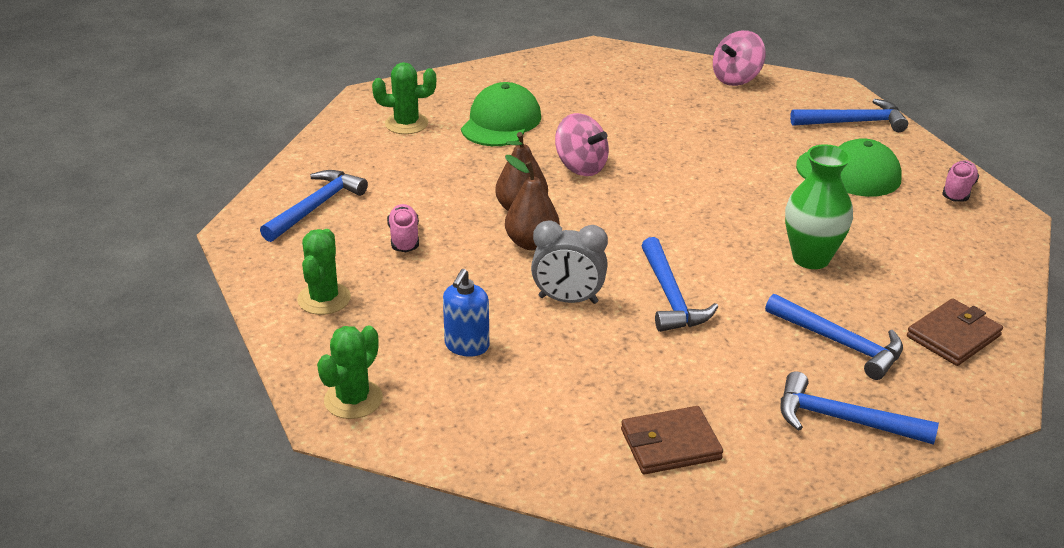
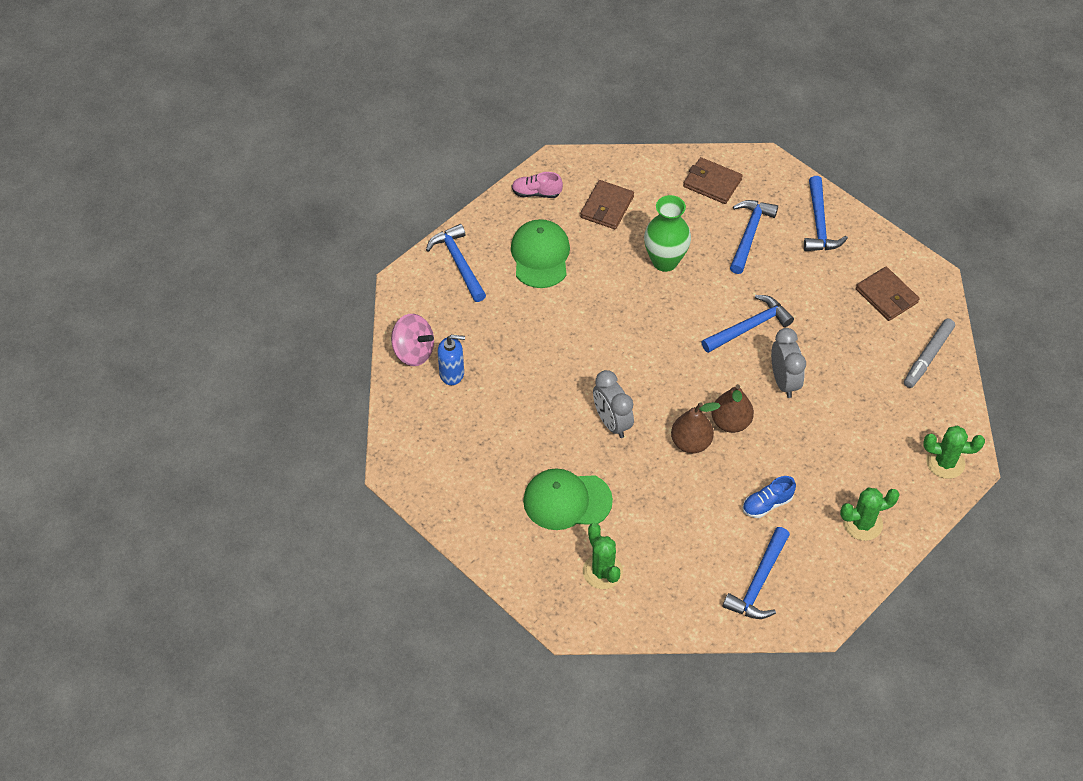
camera: 110 degrees left, 20 degrees up
blue hammer [260,170,368,242] -> blue hammer turned 75 degrees counterclockwise [723,527,790,619]
pink shoe [387,204,419,252] -> blue shoe [743,476,796,518]
blue soap dispenser [443,269,489,357] -> blue soap dispenser moved to [437,335,465,385]
pink spinning top [555,113,609,176] -> grey clock [593,370,634,438]
none -> brown wallet [580,180,634,229]
none -> grey marker [904,319,955,388]

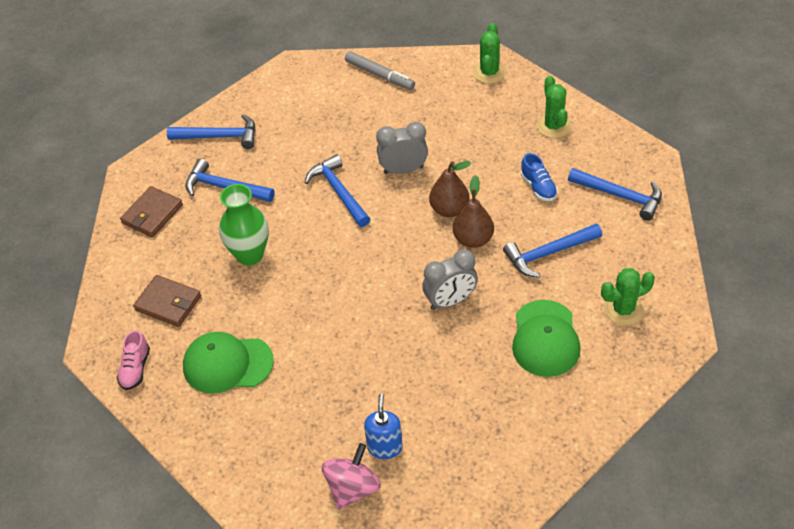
camera: 85 degrees left, 5 degrees down
blue hammer [426,224,486,302] -> blue hammer moved to [503,224,602,278]
brown wallet [856,267,920,321] -> none

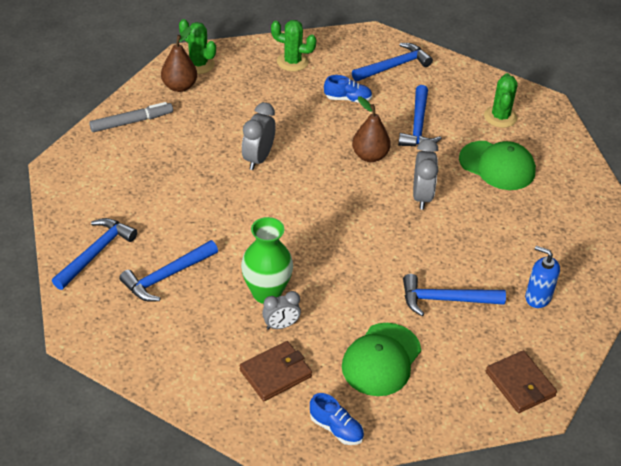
camera: 65 degrees left, 5 degrees down
pink shoe [117,330,150,390] -> blue shoe [310,393,364,445]
brown wallet [120,186,183,237] -> brown wallet moved to [486,351,557,413]
blue hammer [305,154,370,227] -> blue hammer moved to [403,274,506,316]
pink spinning top [322,443,381,510] -> none
brown pear [429,161,471,217] -> brown pear moved to [161,27,197,92]
none -> grey clock [262,291,301,330]

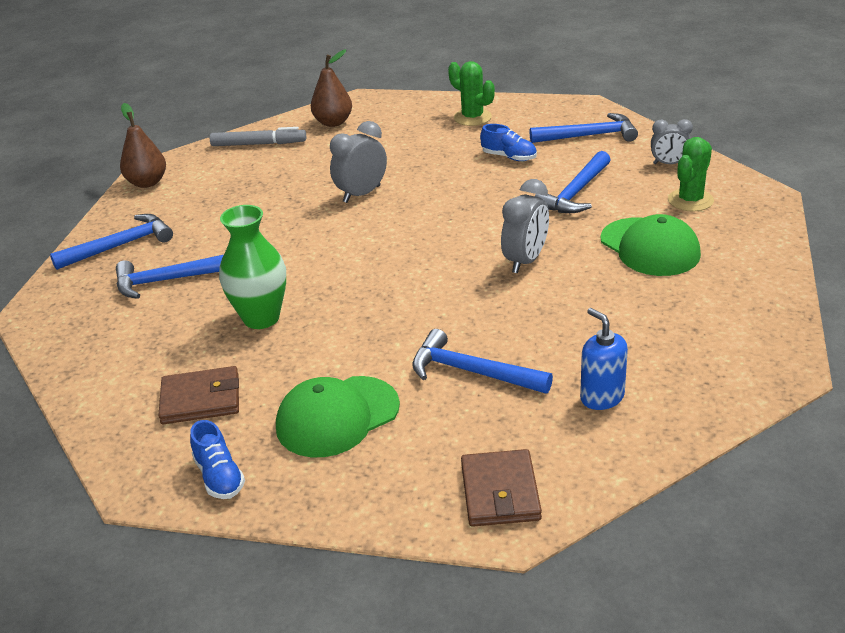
camera: 30 degrees right, 10 degrees down
green cactus [179,19,216,74] -> none
grey clock [262,291,301,330] -> grey clock moved to [651,119,693,164]
brown pear [352,96,391,162] -> brown pear moved to [120,103,166,188]

